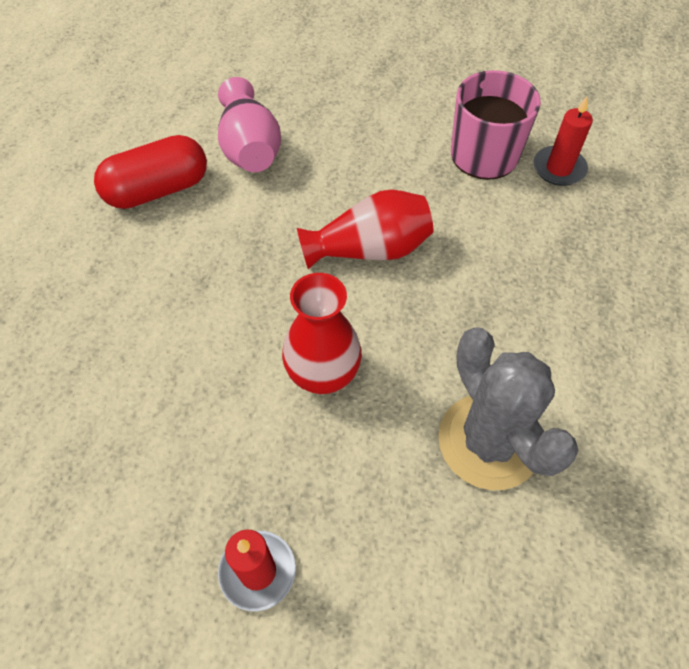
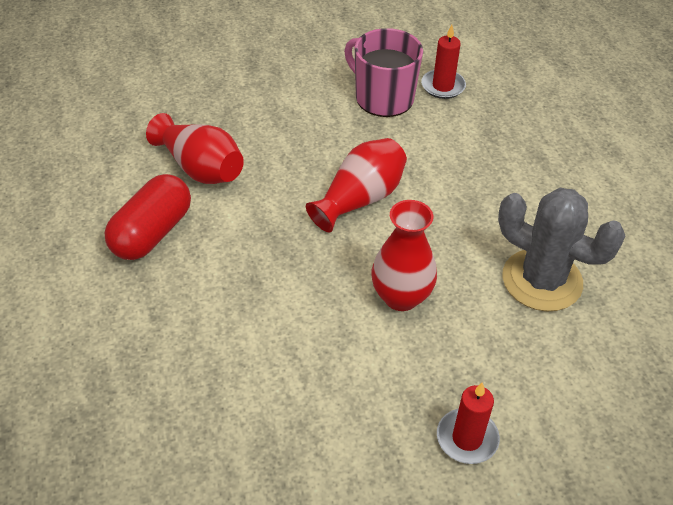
camera: 35 degrees left, 10 degrees down
pink vase [218,77,281,172] -> red vase [146,113,244,184]

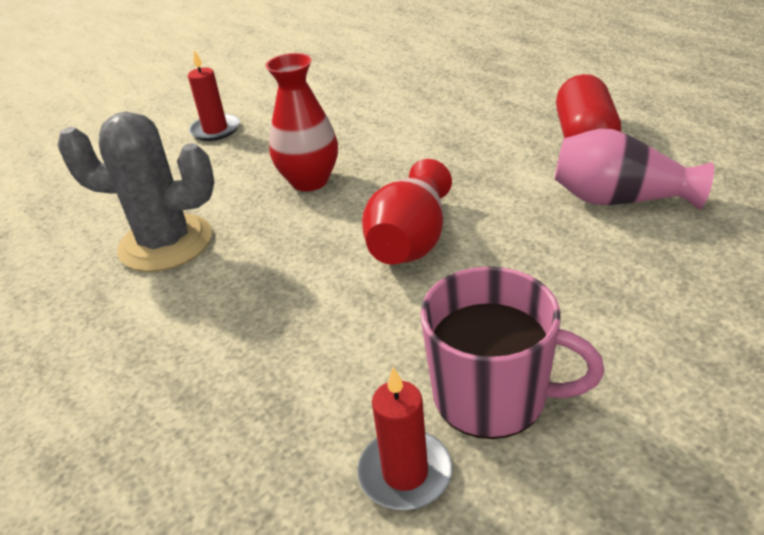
camera: 160 degrees right, 10 degrees down
red vase [146,113,244,184] -> pink vase [554,129,714,210]

